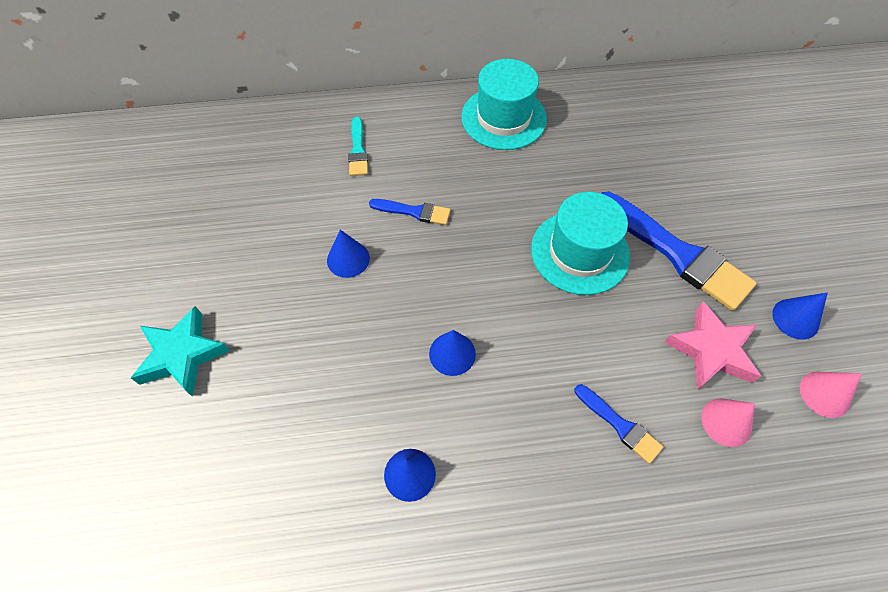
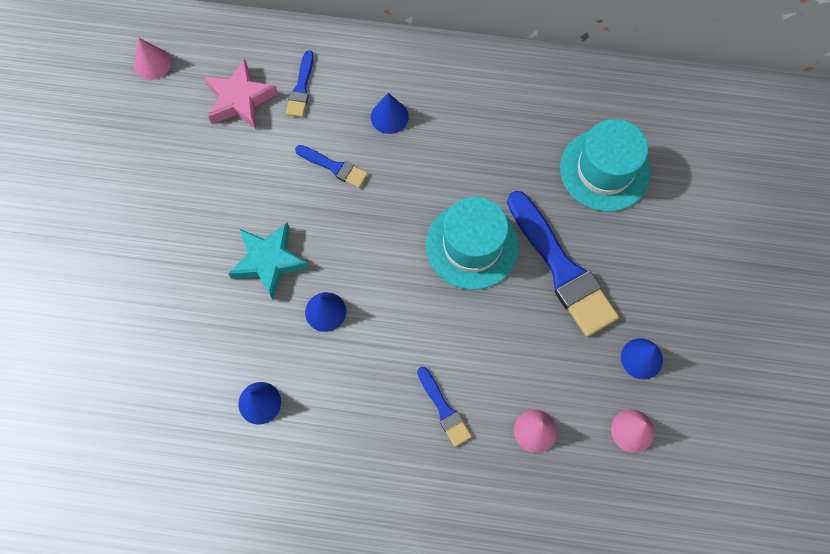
camera: 15 degrees right, 10 degrees up
turquoise star [131,306,230,397] -> turquoise star moved to [228,222,309,299]
blue cone [327,230,370,278] -> blue cone moved to [371,93,409,134]
turquoise brush [348,117,368,176] -> blue brush [286,50,314,117]
turquoise hat [461,59,547,150] -> turquoise hat moved to [560,119,651,212]
pink star [664,301,761,389] -> pink star moved to [204,59,278,129]
none -> pink cone [134,37,171,80]

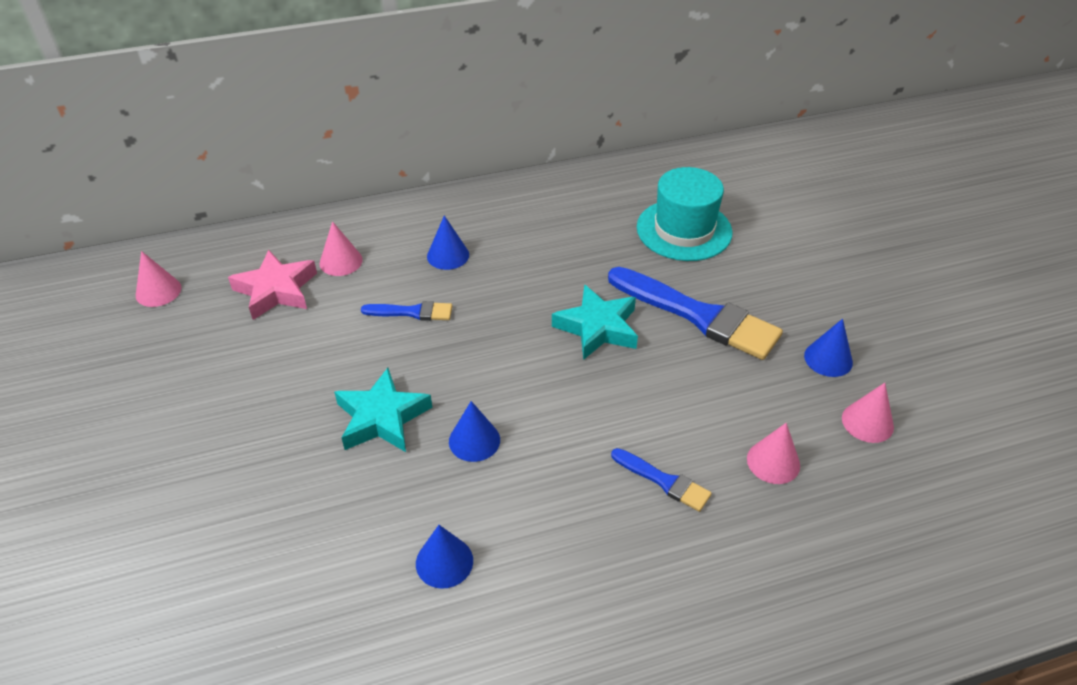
camera: 25 degrees left, 25 degrees down
blue brush [286,50,314,117] -> pink cone [320,221,363,276]
turquoise hat [426,196,519,290] -> turquoise star [552,284,638,360]

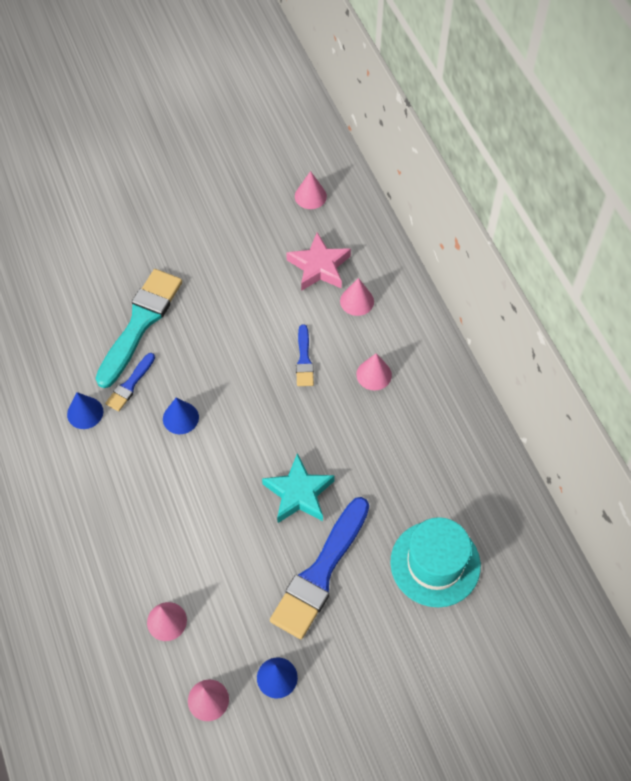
camera: 85 degrees right, 15 degrees up
turquoise star [334,368,432,452] -> none
blue cone [427,215,469,270] -> pink cone [356,353,392,391]
blue brush [611,448,712,512] -> blue brush moved to [105,353,155,411]
none -> turquoise brush [96,269,182,388]

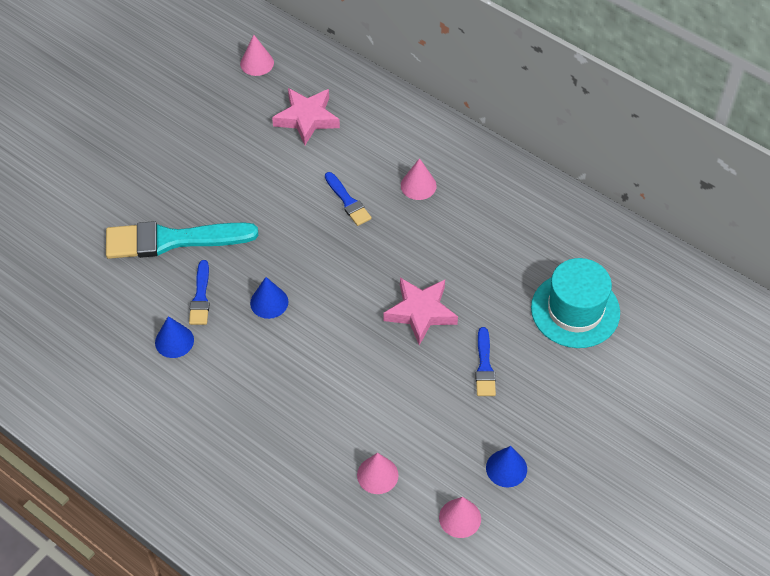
camera: 30 degrees left, 5 degrees down
turquoise brush [96,269,182,388] -> turquoise brush turned 90 degrees counterclockwise [106,221,258,259]
turquoise star [262,453,335,523] -> pink star [383,278,458,345]
blue brush [270,497,369,639] -> blue brush [475,327,496,396], size x0.49
pink cone [340,278,374,316] -> none

